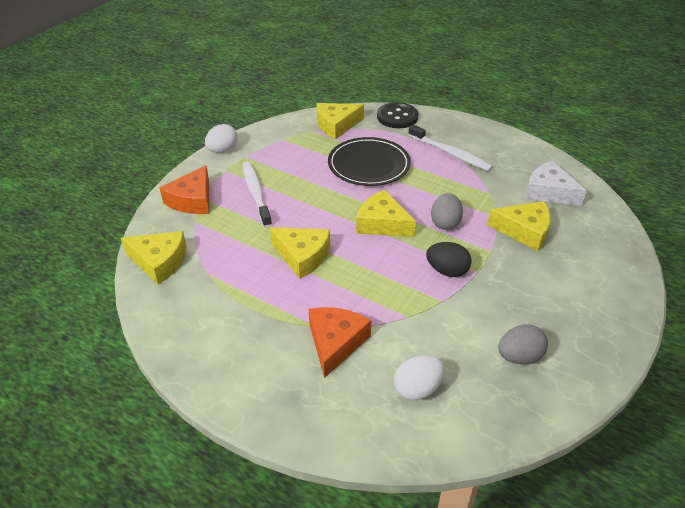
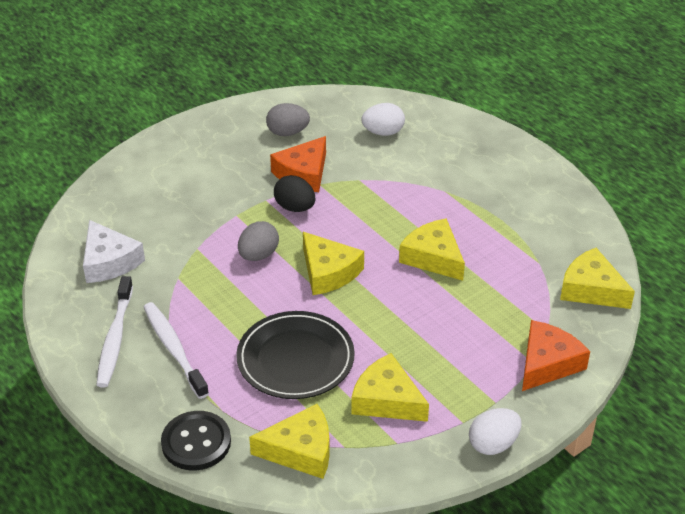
camera: 160 degrees left, 0 degrees up
white toothbrush [242,162,272,228] -> white toothbrush moved to [97,276,133,388]
orange cheese [309,307,372,378] -> orange cheese moved to [270,136,326,192]
yellow cheese [488,201,551,251] -> yellow cheese moved to [351,353,429,422]

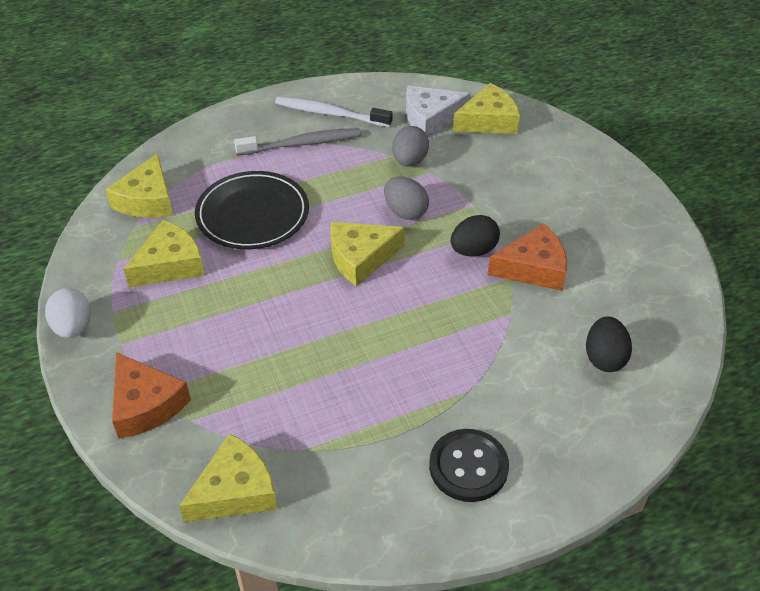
camera: 105 degrees right, 5 degrees up
white toothbrush [144,302,209,399] -> grey toothbrush [234,128,361,156]
black button [161,411,231,471] -> black button moved to [429,429,509,502]
grey egg [266,103,310,136] -> grey egg moved to [392,126,429,167]
orange cheese [270,136,326,192] -> orange cheese turned 120 degrees clockwise [488,223,567,291]
white egg [362,103,405,136] -> black egg [586,317,632,372]
yellow cheese [399,218,465,281] -> yellow cheese moved to [453,83,520,134]

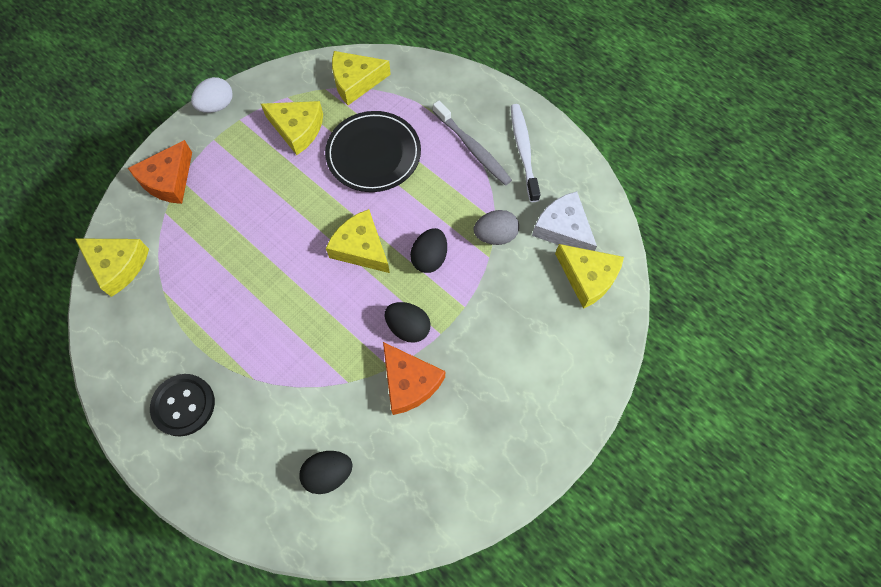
camera: 65 degrees right, 20 degrees up
grey egg [384,177,429,220] -> black egg [410,228,447,273]

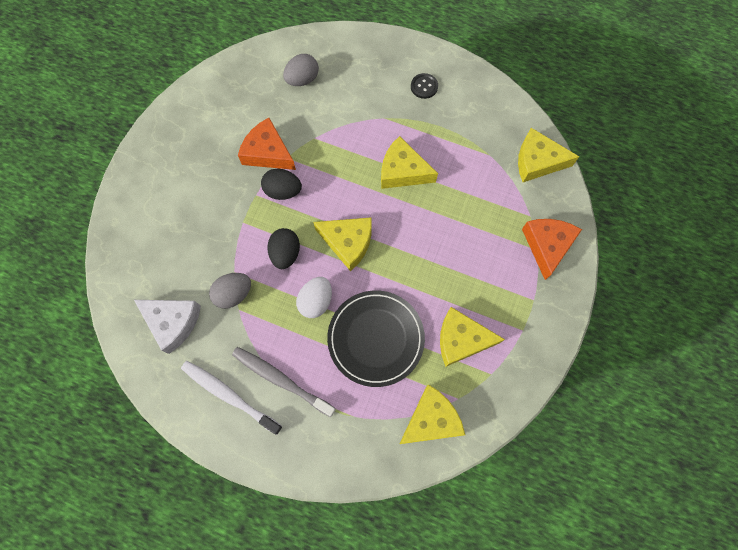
camera: 160 degrees right, 5 degrees up
black button [150,374,215,437] -> black button [411,73,438,99], size x0.60
white egg [191,77,233,113] -> white egg moved to [296,277,332,318]
black egg [299,451,353,494] -> grey egg [283,54,319,86]
white toothbrush [511,104,541,202] -> white toothbrush turned 150 degrees clockwise [181,361,282,435]
yellow cheese [555,244,624,309] -> yellow cheese moved to [381,136,438,189]

